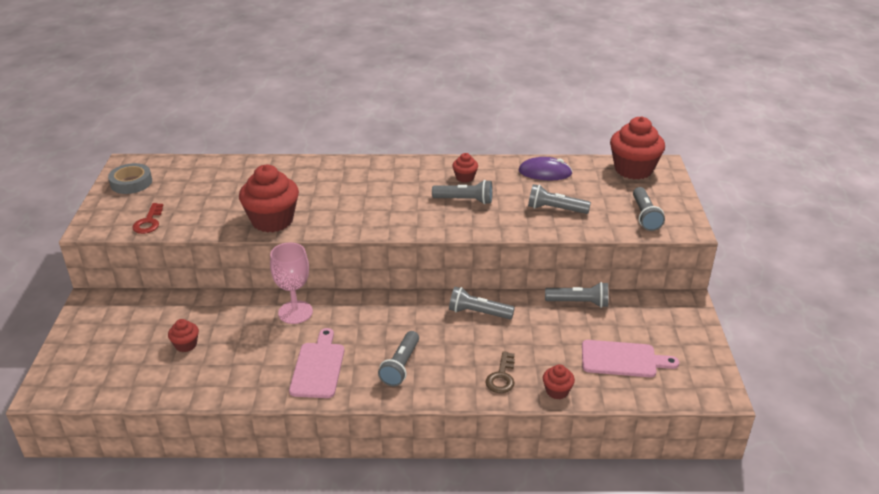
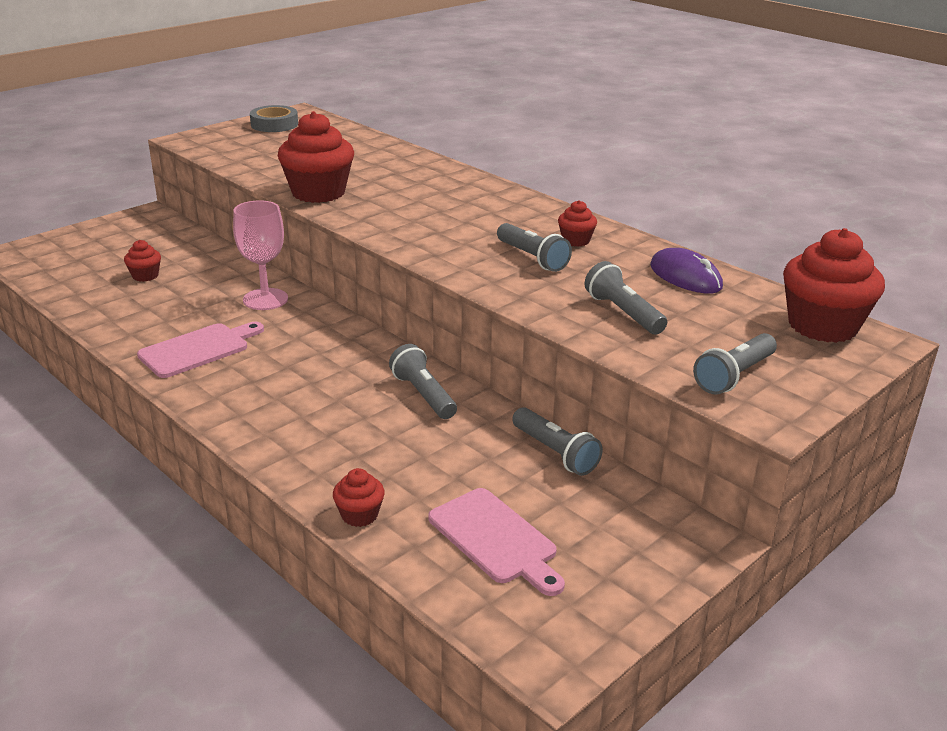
camera: 45 degrees right, 5 degrees down
red key [132,203,164,234] -> none
grey flashlight [378,331,419,386] -> none
brown key [485,351,515,393] -> none

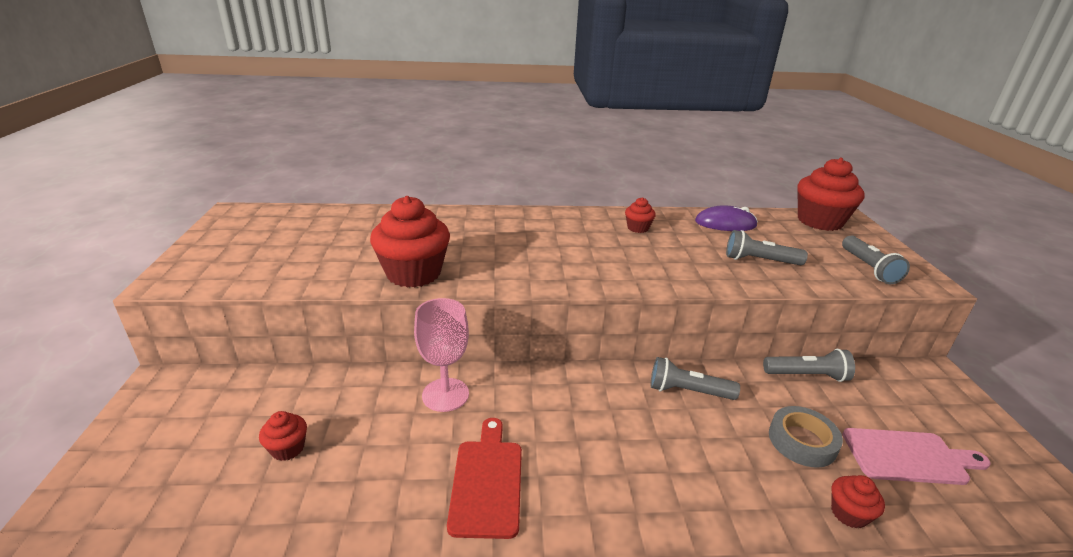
camera: 50 degrees left, 0 degrees up
pink cutting board [137,322,264,378] -> red cutting board [447,418,522,539]
grey tape [250,105,298,132] -> grey tape moved to [769,406,843,468]
grey flashlight [497,223,572,272] -> none

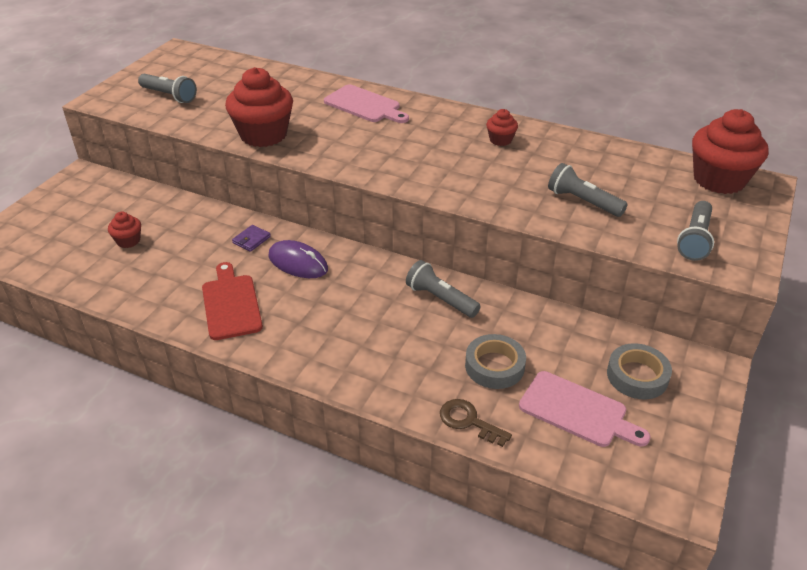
camera: 30 degrees right, 10 degrees up
pink goblet [414,298,469,412] -> purple wallet [232,225,271,252]
red cutting board [447,418,522,539] -> red cutting board turned 45 degrees counterclockwise [202,262,263,340]
purple mouse [695,205,758,231] -> purple mouse moved to [268,240,328,278]
grey flashlight [763,349,855,382] -> grey flashlight moved to [138,74,197,103]
red cupcake [831,475,885,529] -> brown key [440,399,512,447]
none -> pink cutting board [324,85,409,123]
none -> grey tape [607,343,672,399]

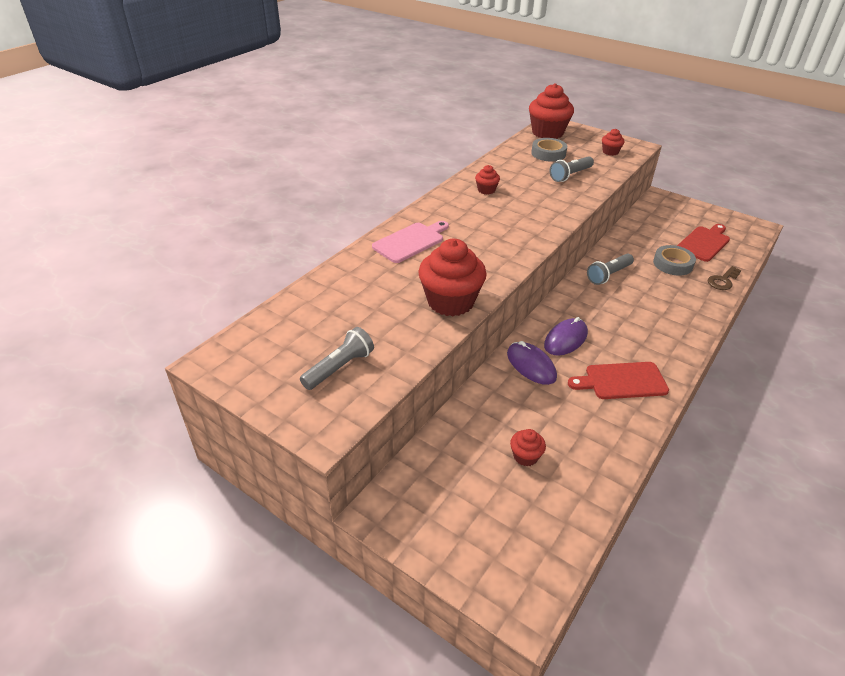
camera: 80 degrees left, 0 degrees up
purple wallet [232,225,271,252] -> purple mouse [507,341,557,385]
pink cutting board [519,371,650,447] -> red cutting board [677,224,730,262]
grey tape [607,343,672,399] -> grey tape moved to [531,138,567,162]
grey flashlight [677,201,714,261] -> red cupcake [602,129,624,156]

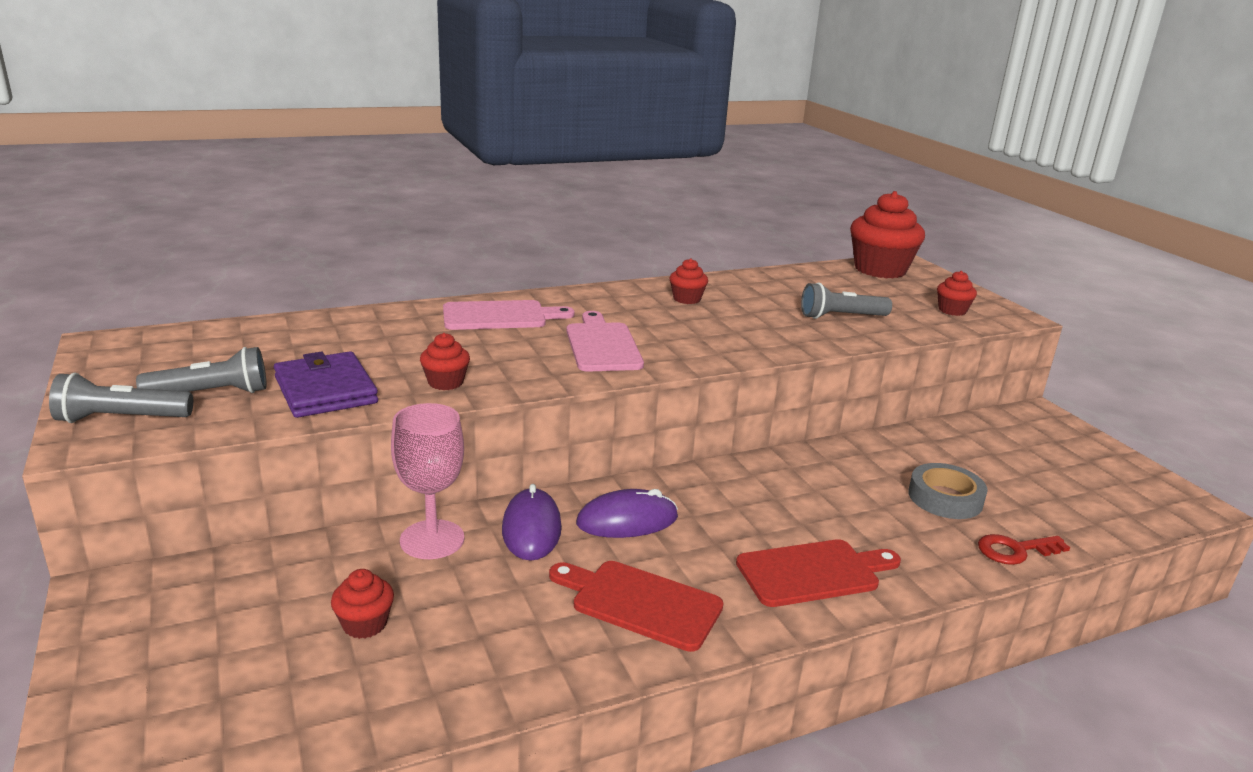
camera: 30 degrees right, 15 degrees down
red cupcake [418,239,487,316] -> red cupcake [420,333,470,390], size x0.48
grey tape [531,138,567,162] -> none
grey flashlight [587,254,634,285] -> grey flashlight moved to [49,373,193,423]
red cutting board [677,224,730,262] -> red cutting board moved to [736,539,901,607]
brown key [708,266,741,290] -> red key [978,534,1070,565]
none -> purple wallet [274,351,378,418]
none -> pink goblet [391,403,464,559]
none -> pink cutting board [566,311,644,372]

